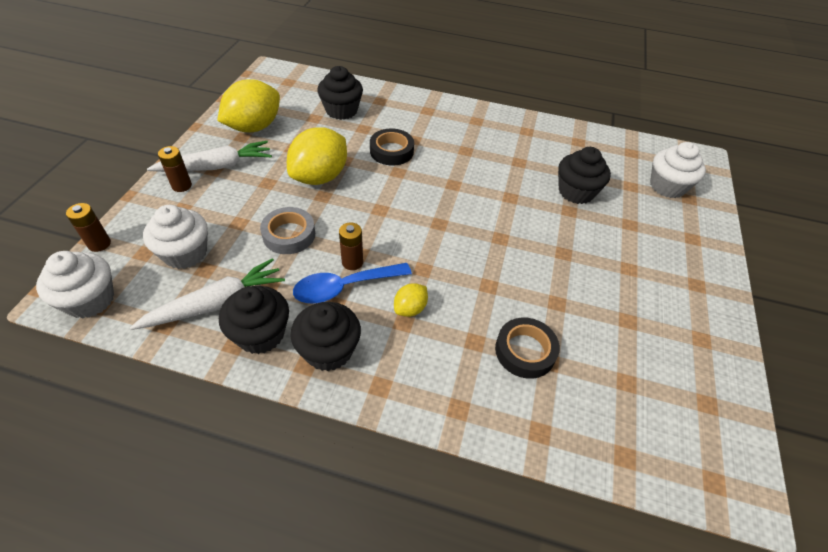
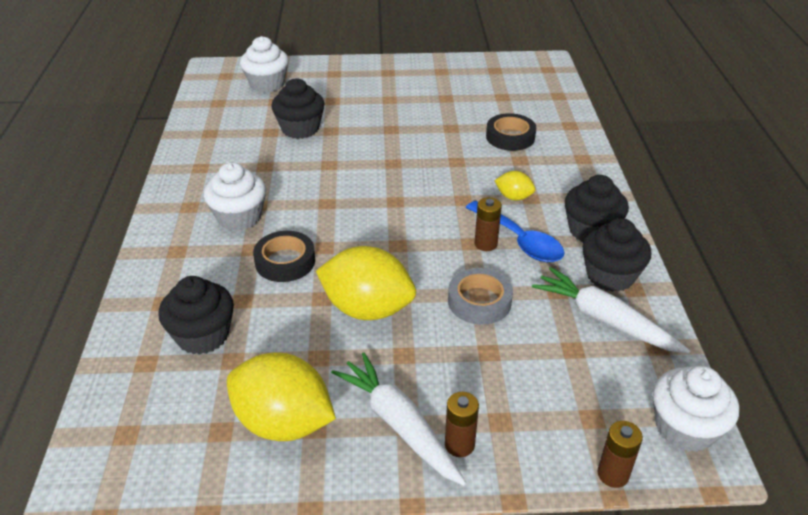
camera: 105 degrees left, 10 degrees down
white cupcake [143,205,208,269] -> white cupcake moved to [204,162,266,231]

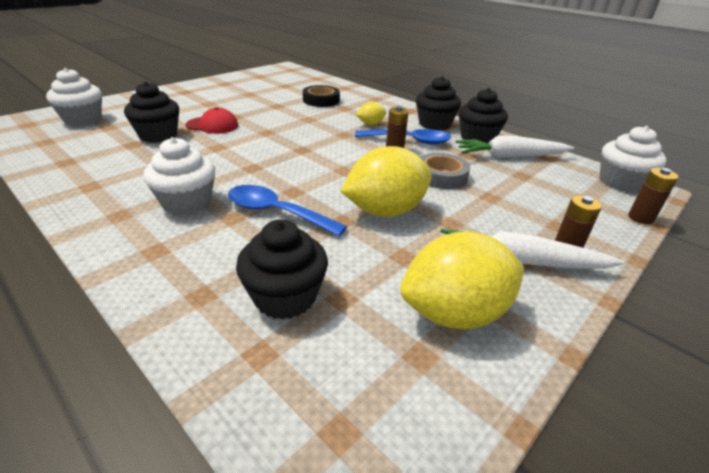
camera: 45 degrees left, 5 degrees down
black tape [253,231,315,282] -> blue spoon [228,185,347,236]
none -> red cap [185,107,238,134]

